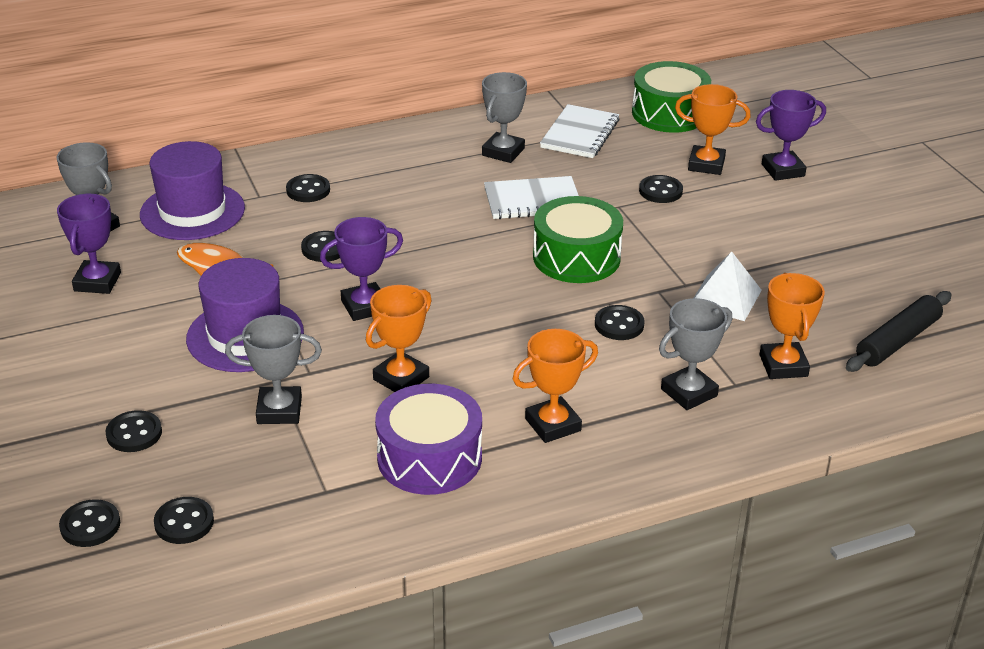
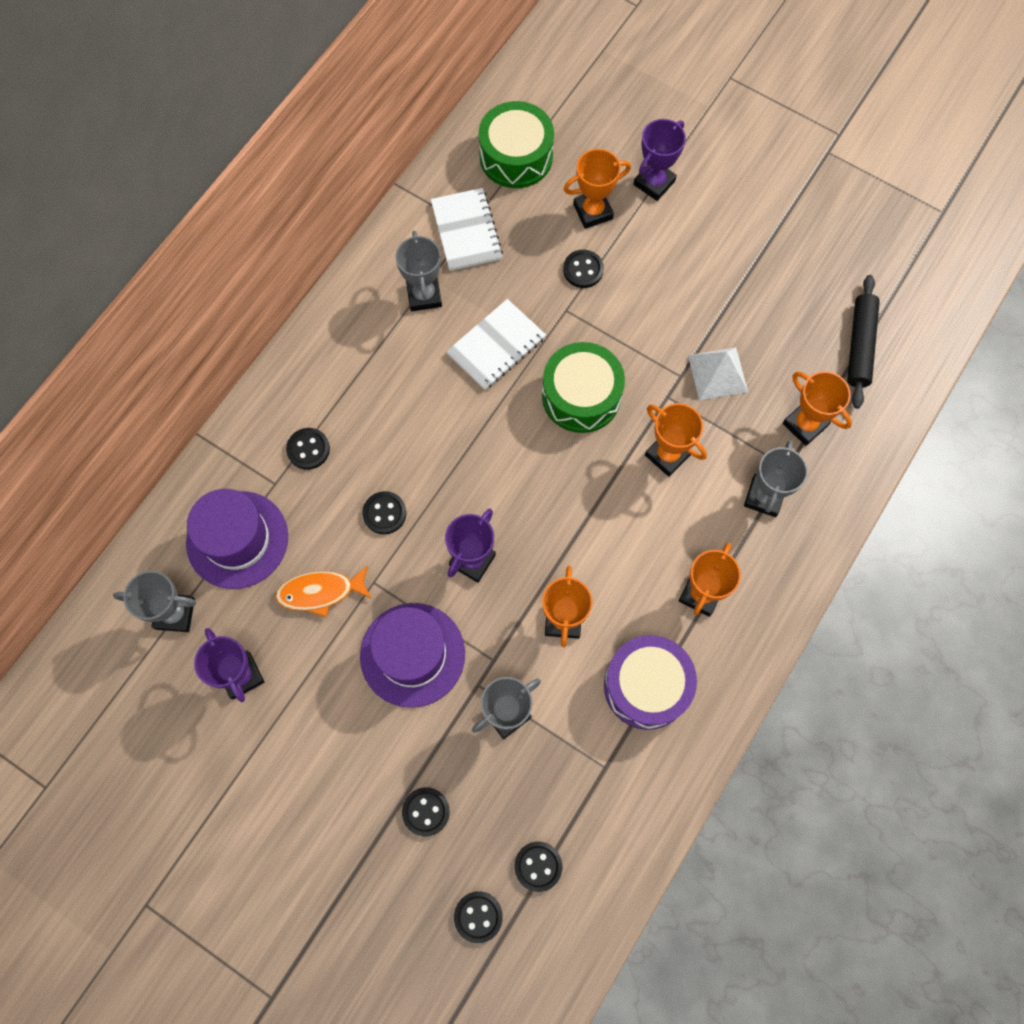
camera: 35 degrees left, 35 degrees up
black button [595,305,645,340] -> orange trophy [645,403,707,477]

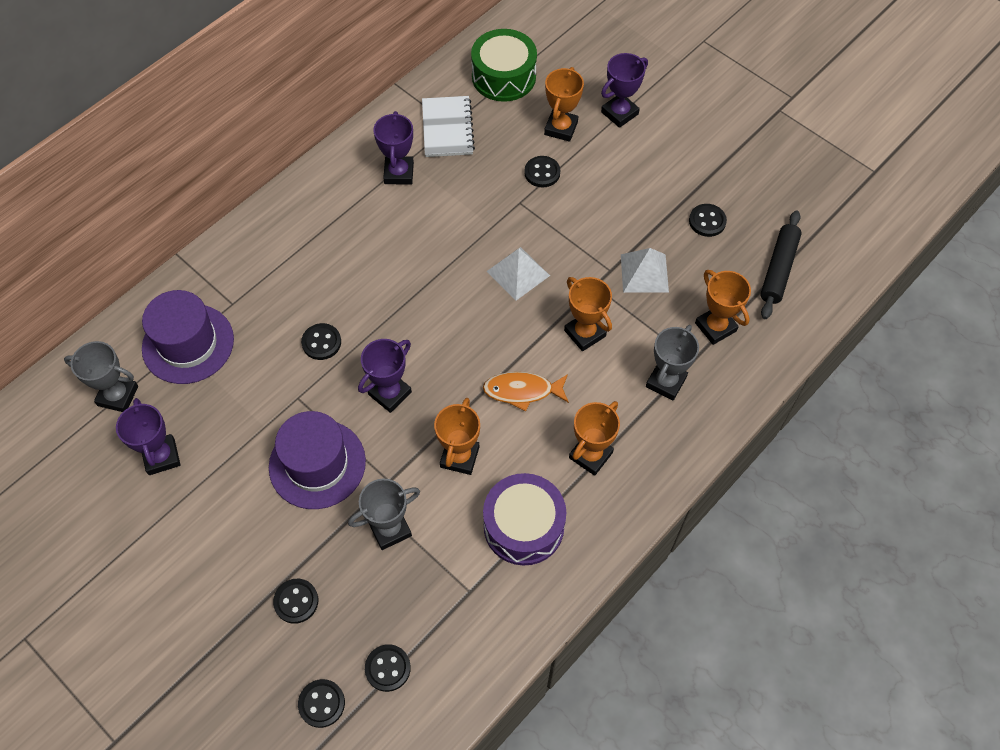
camera: 10 degrees right, 10 degrees down
orange fish [275,566,372,617] -> orange fish moved to [483,372,569,412]
black button [286,428,330,470] -> black button moved to [689,204,727,237]
grey trophy [396,231,442,311] -> purple trophy [373,111,414,185]
white notebook [446,299,546,390] -> none
green drum [542,342,625,433] -> white pyramid [486,247,550,301]
orange trophy [563,149,631,229] -> orange trophy turned 60 degrees counterclockwise [544,67,584,142]

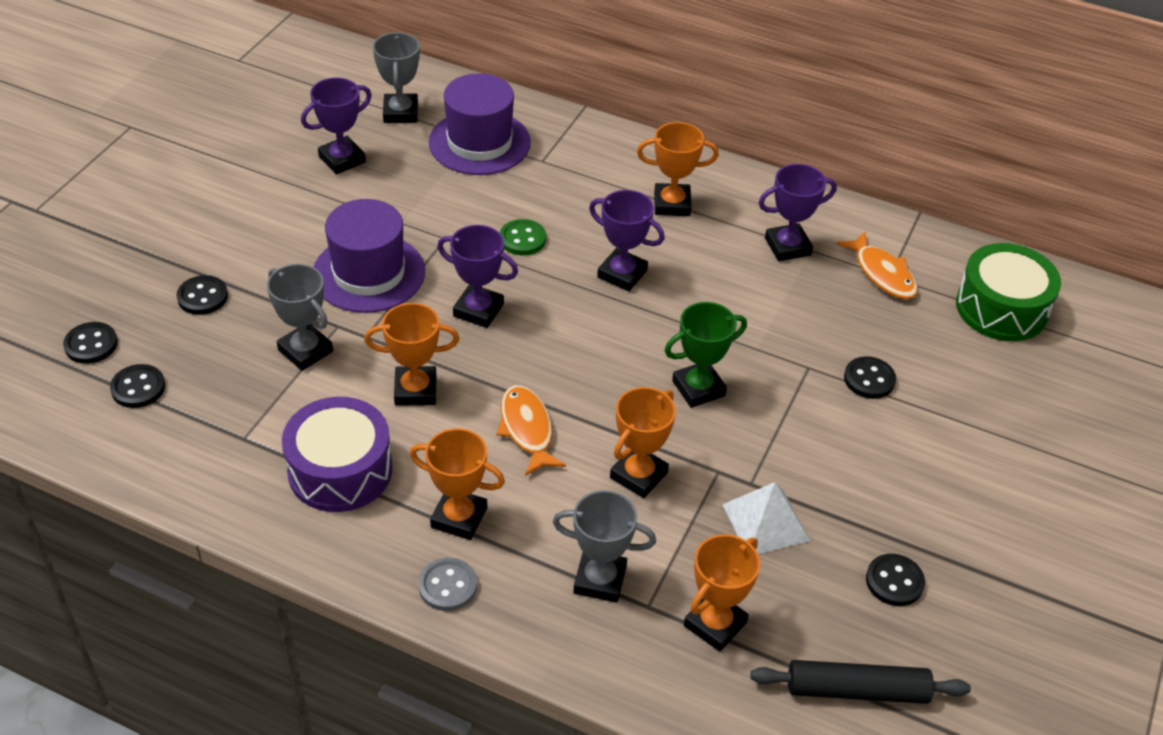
camera: 70 degrees right, 15 degrees down
black button [301,323,341,360] -> green button [500,219,546,255]
white notebook [422,96,475,157] -> orange fish [836,231,918,299]
white pyramid [486,247,550,301] -> green trophy [664,302,747,408]
orange trophy [544,67,584,142] -> orange trophy moved to [637,122,719,216]
purple trophy [601,53,648,128] -> purple trophy moved to [589,190,665,291]
none -> grey button [418,558,477,611]

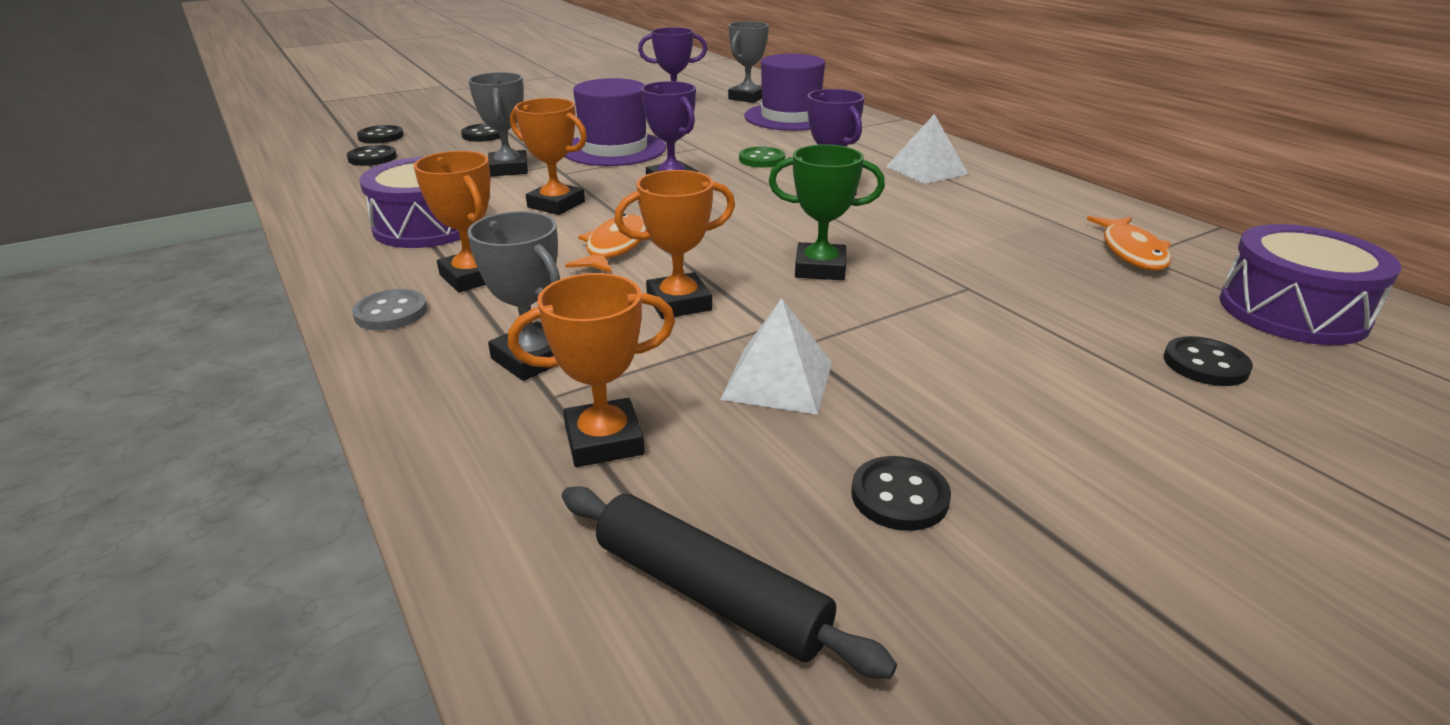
camera: 35 degrees right, 15 degrees down
orange trophy [637,122,719,216] -> white pyramid [886,114,968,184]
purple trophy [758,164,837,261] -> none
black button [844,356,896,399] -> black button moved to [1164,336,1253,386]
green drum [956,243,1061,341] -> purple drum [1220,224,1402,345]

